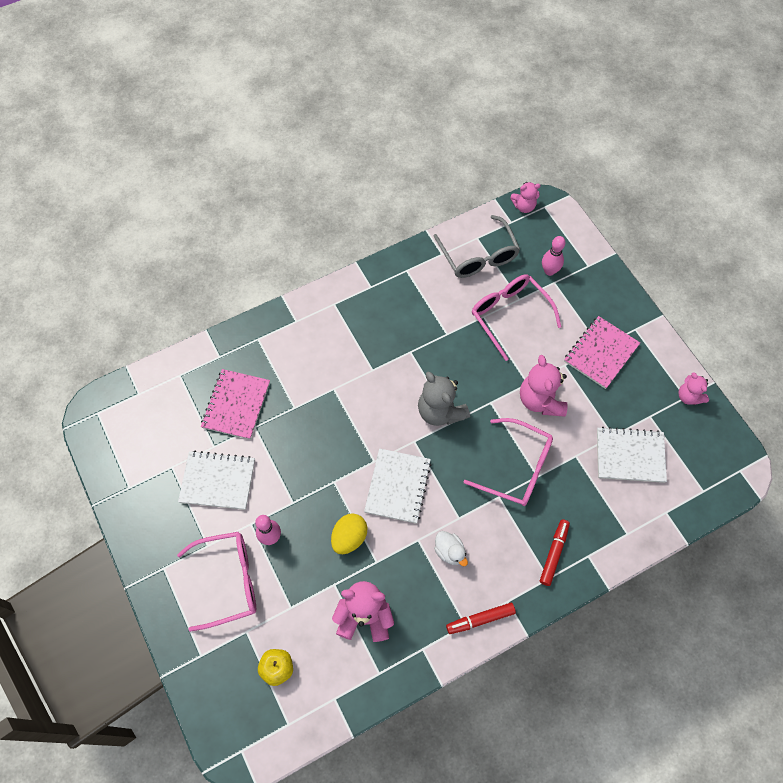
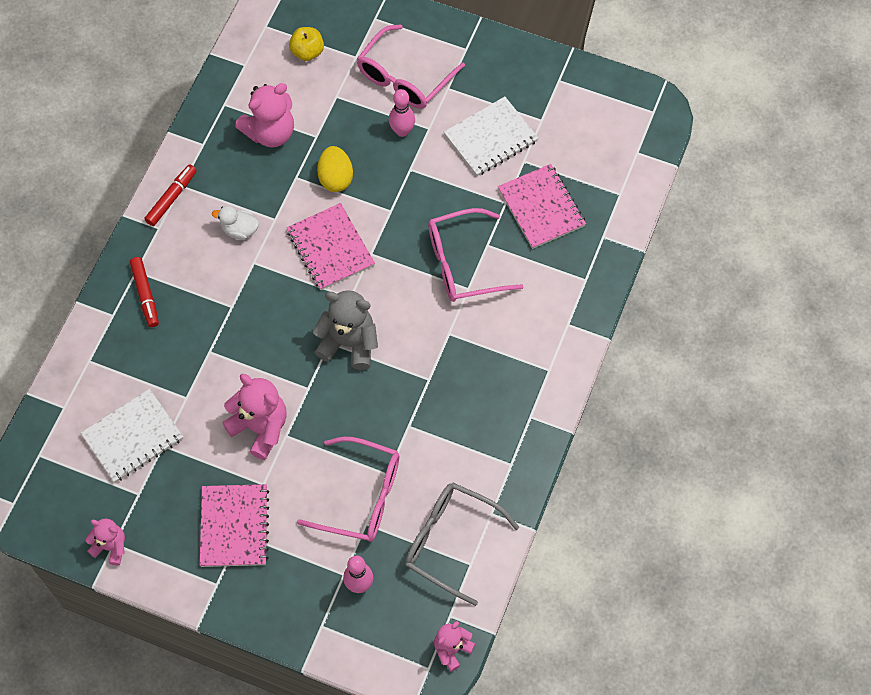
camera: 140 degrees right, 0 degrees up
white notebook [364,448,431,524] -> pink notebook [287,203,375,290]
pink glasses [463,418,553,506] -> pink glasses moved to [428,208,523,302]

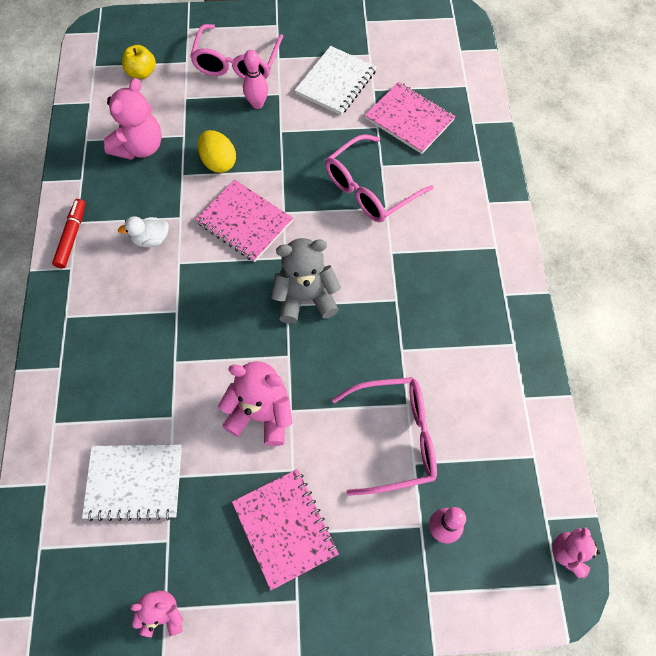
camera: 25 degrees left, 0 degrees up
white notebook [81,389,183,483] -> white notebook turned 60 degrees clockwise [82,444,182,522]
red marker [130,257,159,327] -> none
grey glasses [405,483,519,606] -> none

